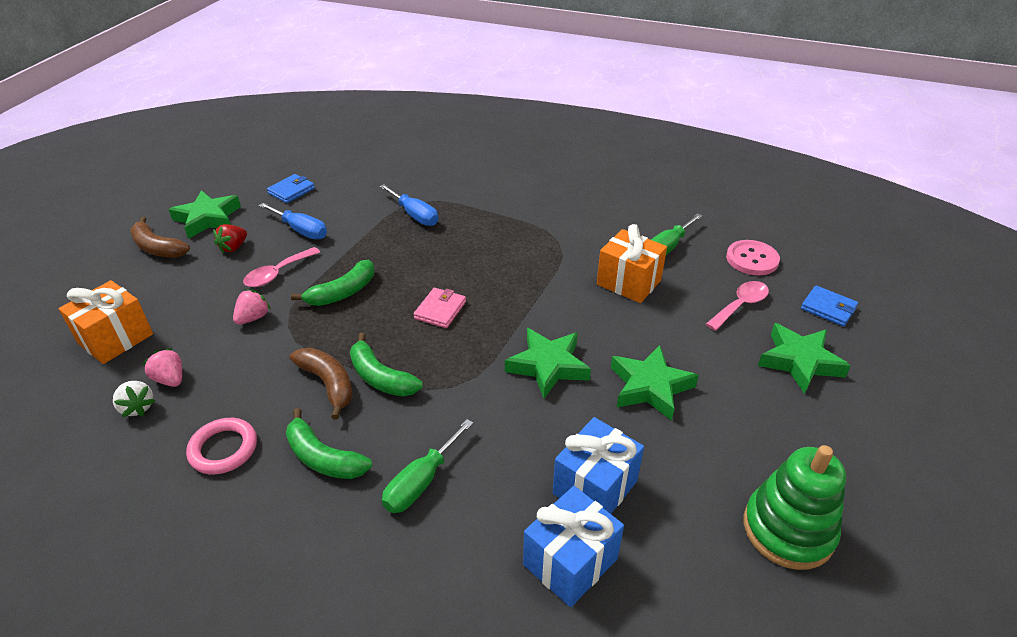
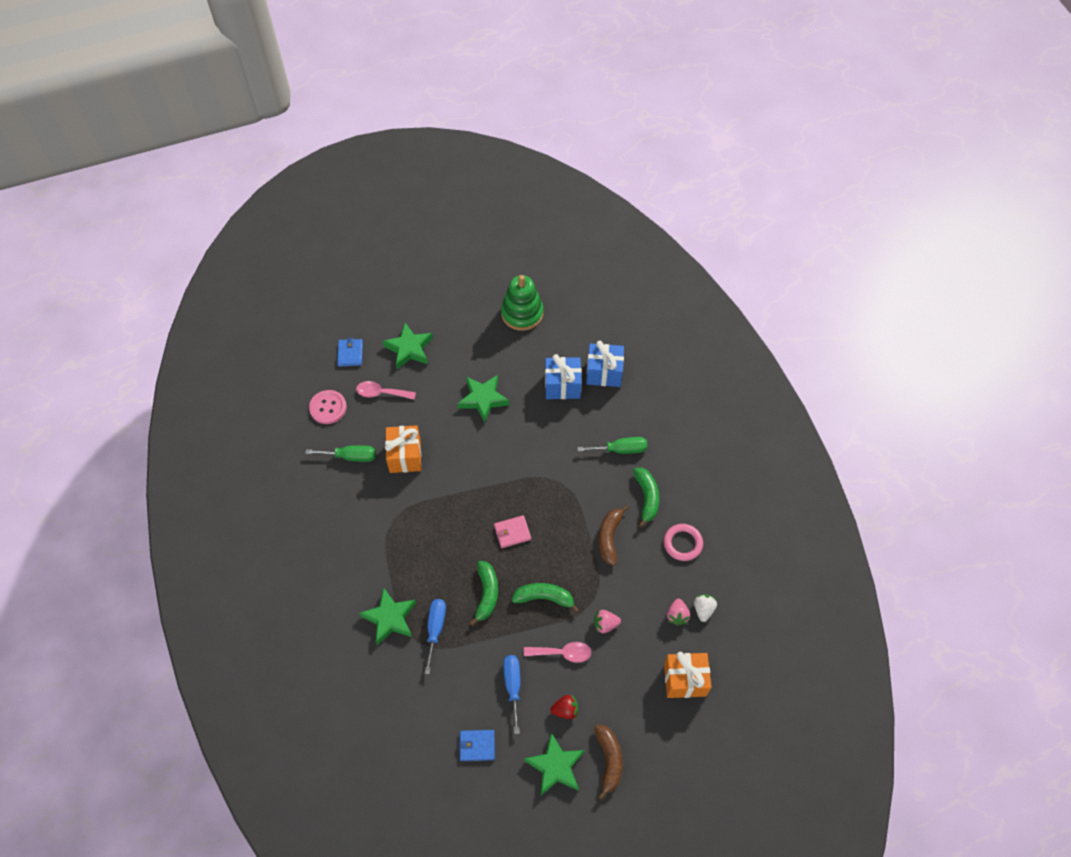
camera: 130 degrees left, 20 degrees up
green banana [350,333,423,397] -> green banana moved to [469,561,498,626]
green star [505,328,591,399] -> green star moved to [359,587,416,645]

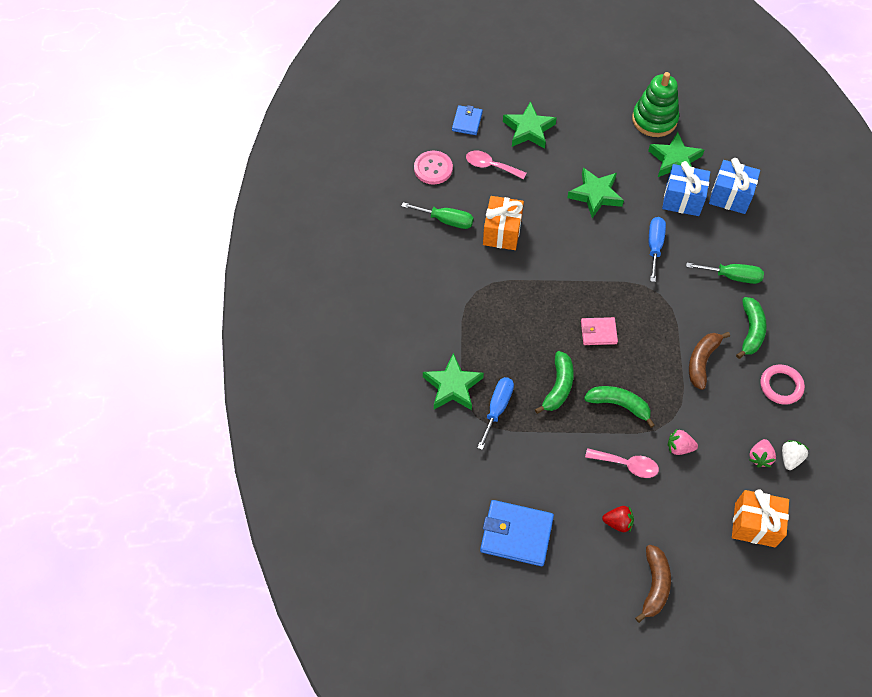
camera: 15 degrees right, 0 degrees up
blue wallet [459,730,495,761] -> blue wallet [480,500,554,566], size x1.72
blue screwdriver [503,655,521,734] -> blue screwdriver moved to [649,217,666,282]
green star [524,732,585,796] -> green star moved to [648,132,704,177]

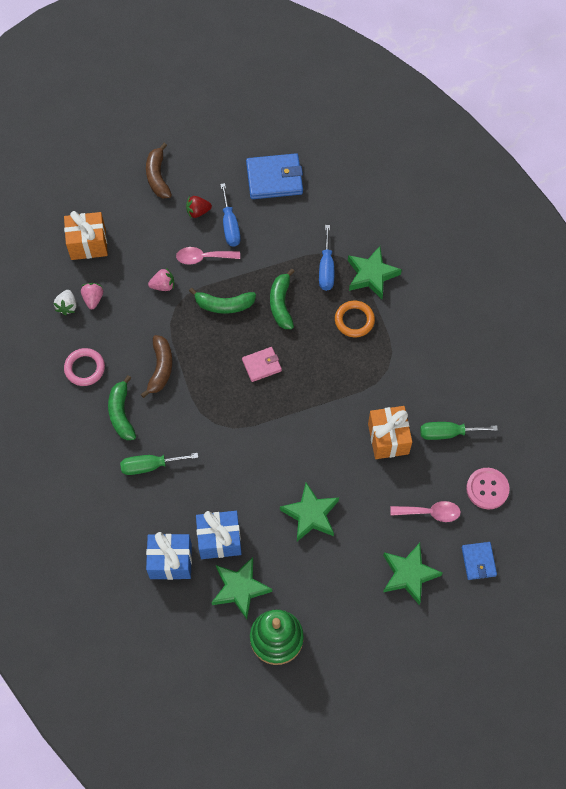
camera: 160 degrees right, 5 degrees up
blue screwdriver [649,217,666,282] -> blue screwdriver moved to [220,183,241,247]
none -> orange ring [335,301,375,337]

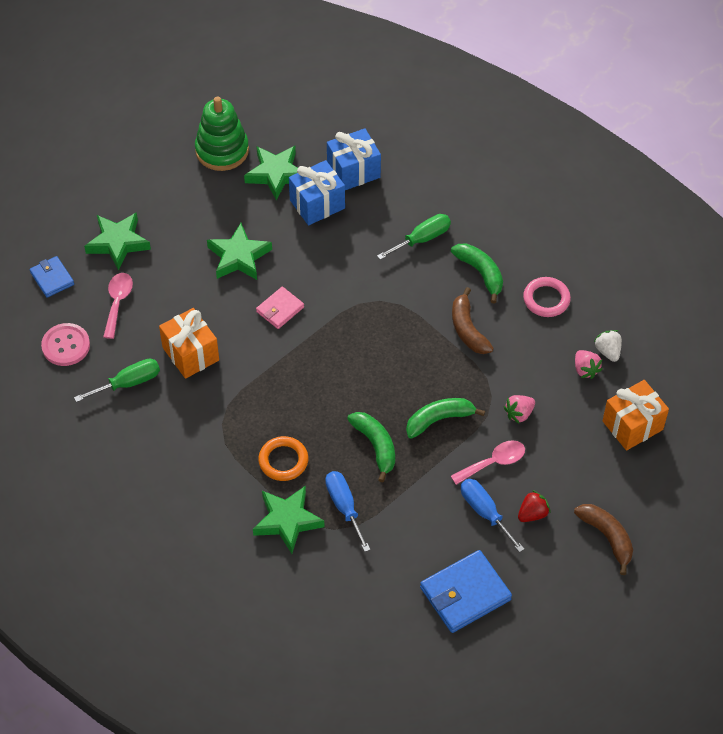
camera: 155 degrees right, 10 degrees down
pink wallet [242,347,282,382] -> pink wallet moved to [256,287,304,329]
pink spoon [390,501,461,522] -> pink spoon turned 120 degrees clockwise [103,273,133,339]

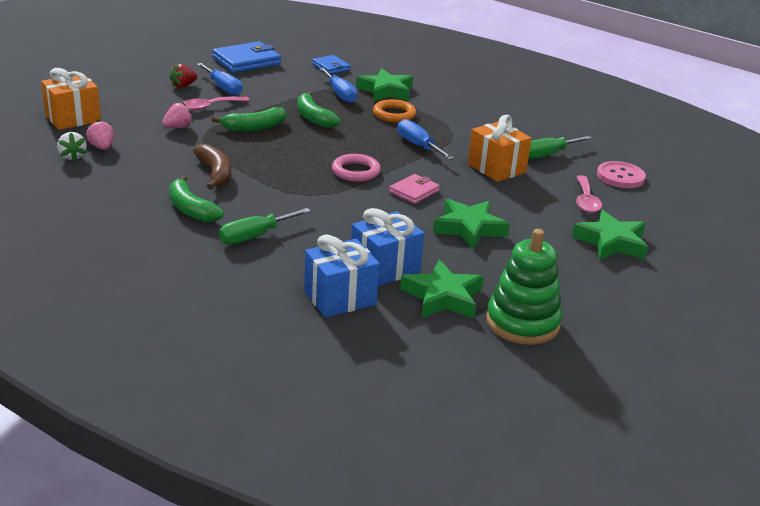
camera: 175 degrees right, 25 degrees down
blue wallet [30,256,74,298] -> blue wallet moved to [312,55,351,74]
pink ring [523,277,571,317] -> pink ring moved to [332,154,381,182]
brown banana [574,504,633,575] -> none
none -> blue screwdriver [397,119,454,160]

